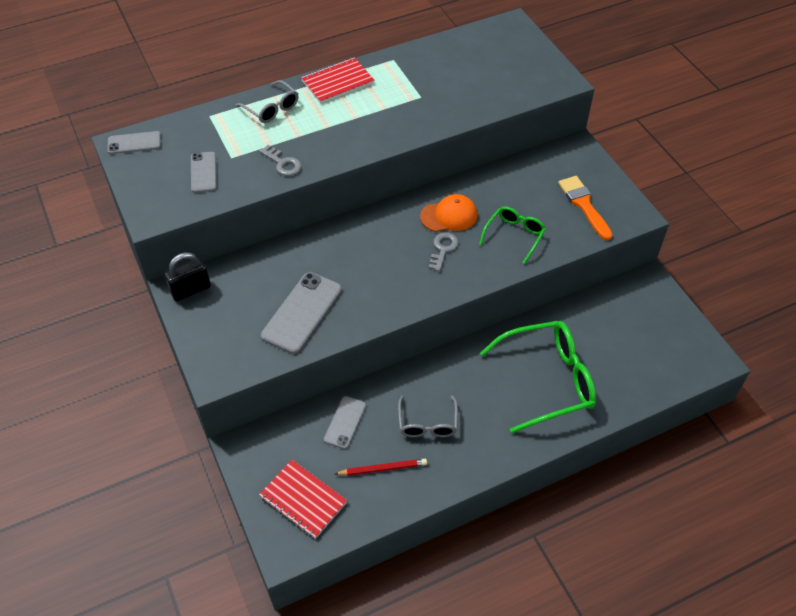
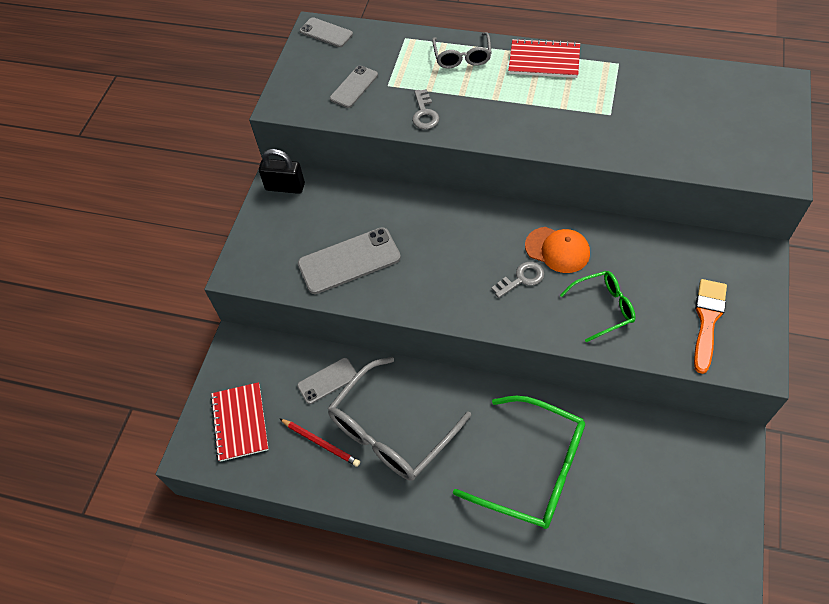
camera: 45 degrees right, 5 degrees up
grey glasses [398,396,458,437] -> grey glasses [327,357,471,481], size x1.85

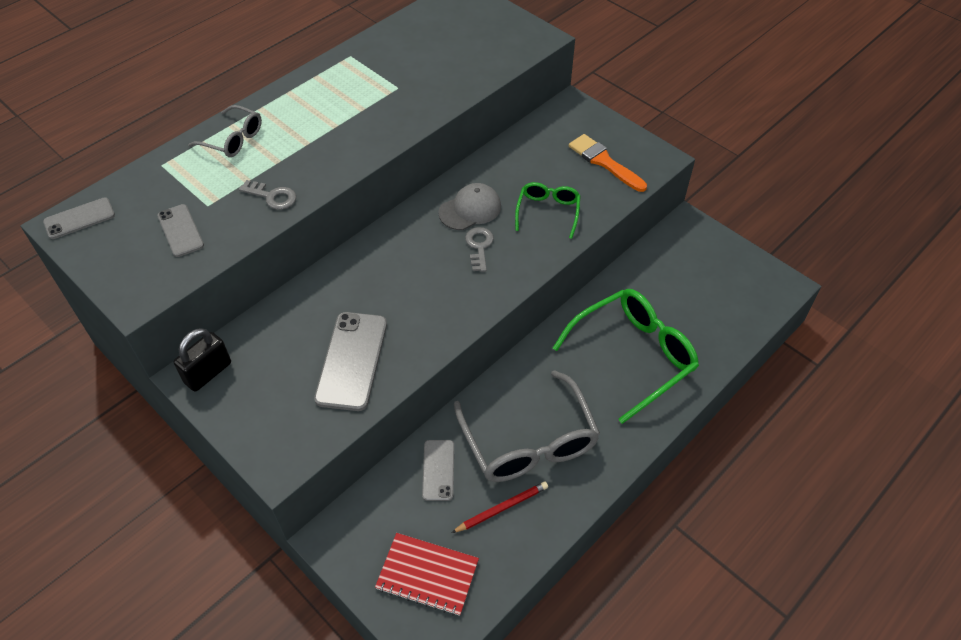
camera: 65 degrees left, 5 degrees down
red notebook [508,38,580,78] -> none
orange cap [525,227,590,273] -> grey cap [438,183,501,230]

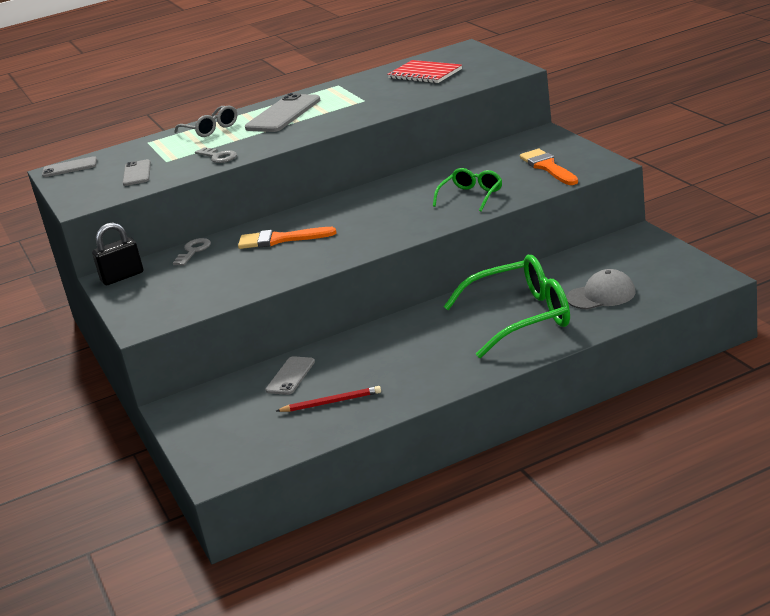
camera: 25 degrees right, 25 degrees down
grey phone [314,312,387,411] -> grey phone moved to [245,93,320,132]
red notebook [375,533,479,616] -> red notebook moved to [387,60,462,83]
grey cap [438,183,501,230] -> grey cap moved to [567,269,636,310]
grey glasses [454,370,600,482] -> none
grey key [465,227,494,272] -> grey key moved to [173,238,211,266]
none -> orange brush [238,227,336,249]

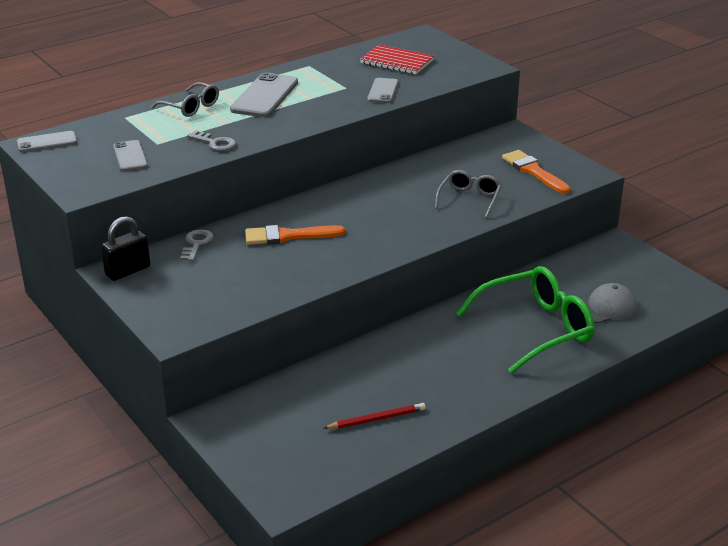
camera: 15 degrees left, 5 degrees up
grey phone [265,356,315,395] -> grey phone moved to [367,78,398,103]
green glasses [433,168,502,212] -> grey glasses [435,170,502,218]

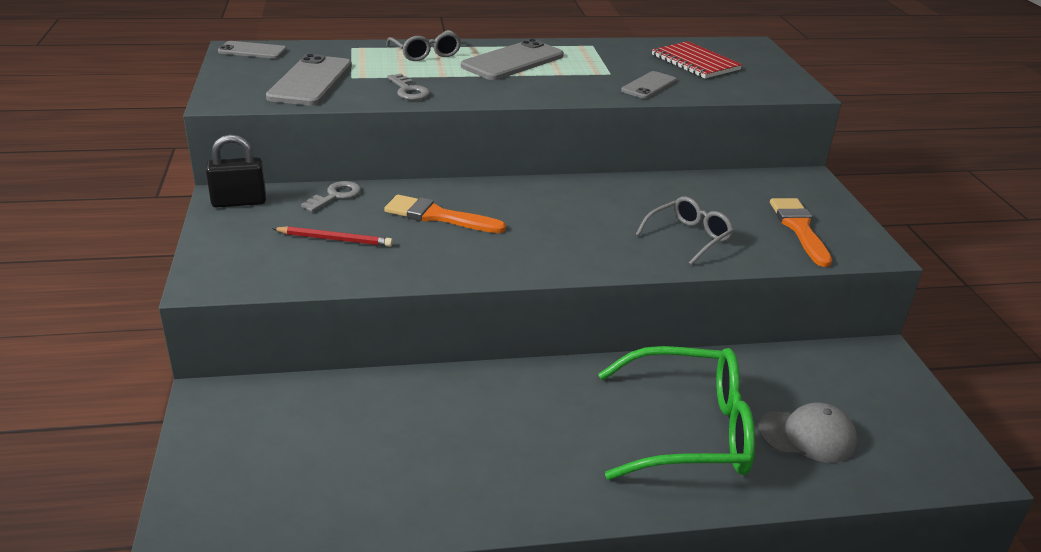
camera: 25 degrees right, 0 degrees up
grey phone [113,140,148,171] -> grey phone [266,54,352,106], size x1.69
red pencil [324,403,426,429] -> red pencil moved to [272,226,393,247]

